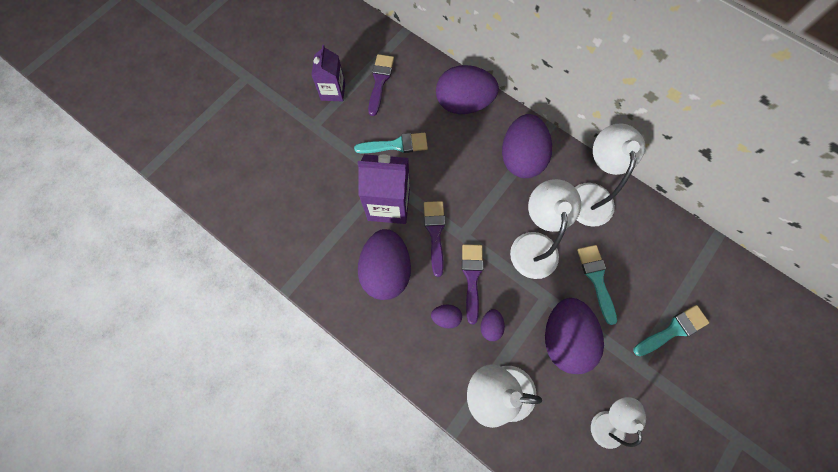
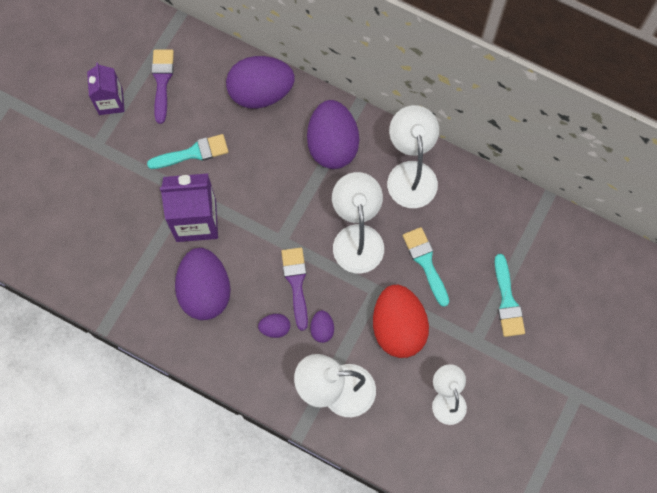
camera: 10 degrees left, 0 degrees up
purple brush [424,201,445,277] -> none
purple egg [545,298,604,374] -> red egg [373,285,429,358]
turquoise brush [633,305,709,356] -> turquoise brush turned 120 degrees clockwise [494,254,525,337]

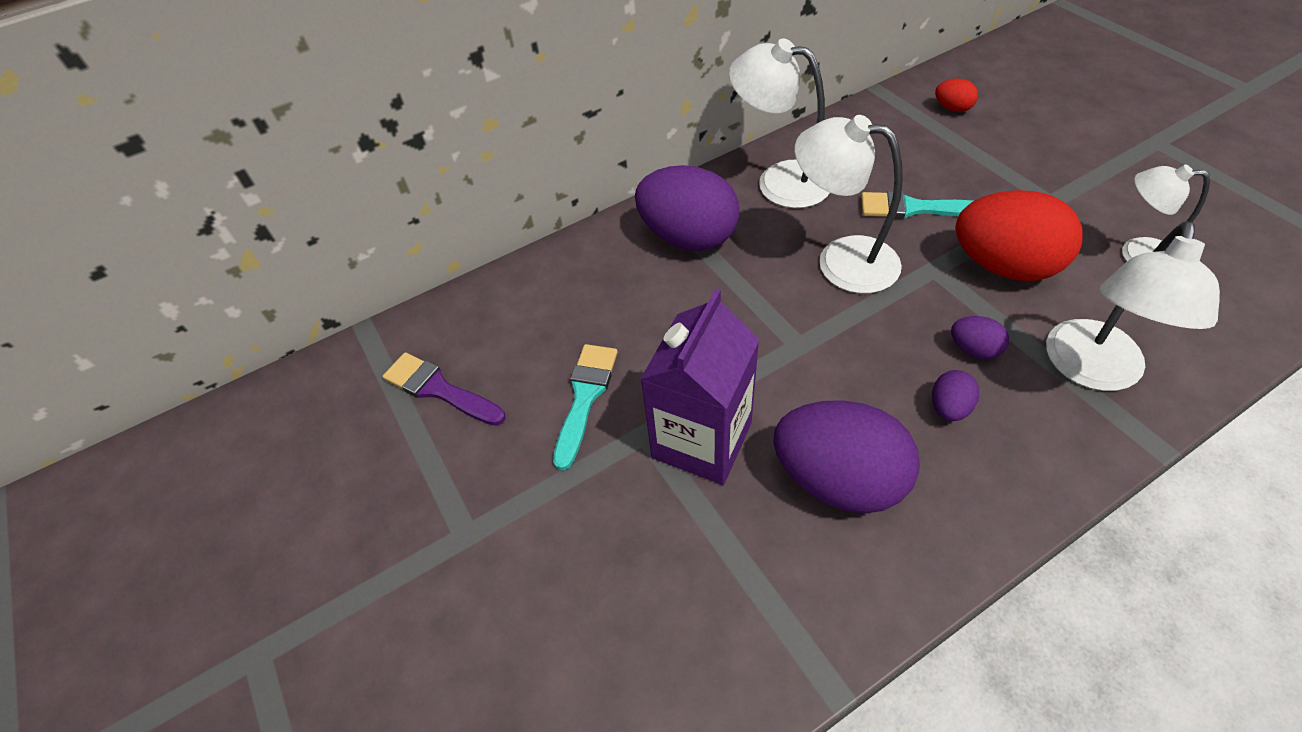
camera: 55 degrees left, 20 degrees down
purple carton [87,62,125,115] -> none
purple egg [226,56,295,109] -> none
purple brush [281,248,308,331] -> none
turquoise brush [494,254,525,337] -> none
none -> red egg [935,78,978,112]

